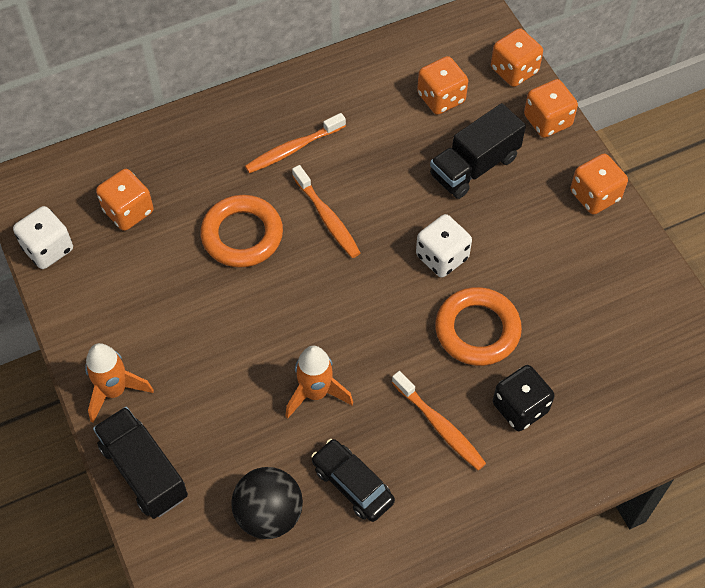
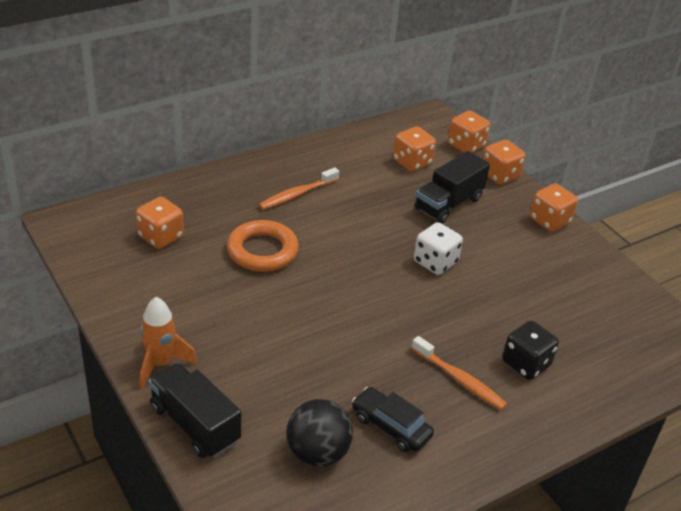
camera: 10 degrees left, 20 degrees down
white dice [13,206,73,269] -> none
orange rocket [285,346,353,419] -> none
orange toothbrush [292,165,360,258] -> none
orange ring [435,287,522,366] -> none

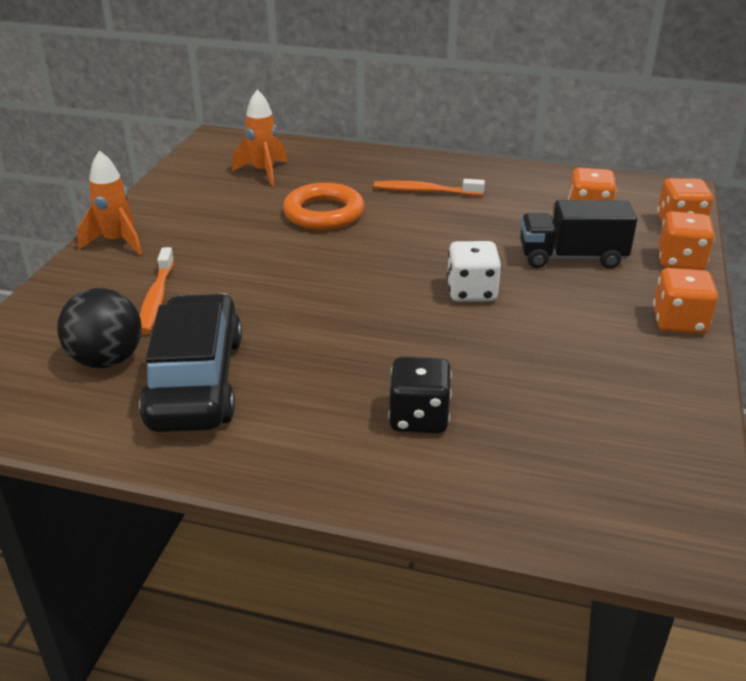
camera: 50 degrees right, 5 degrees down
orange dice [136,197,184,249] -> orange rocket [232,90,287,186]
black truck [149,363,241,458] -> none
black car [352,387,434,452] -> black car [139,293,242,432], size x1.80
orange toothbrush [411,336,507,410] -> orange toothbrush moved to [140,247,174,334]

